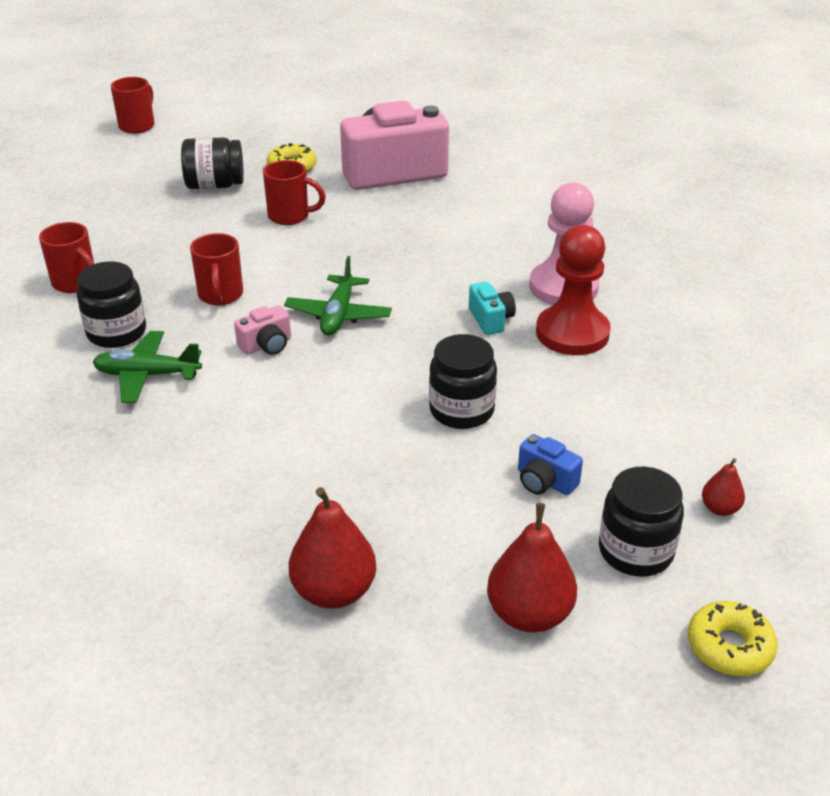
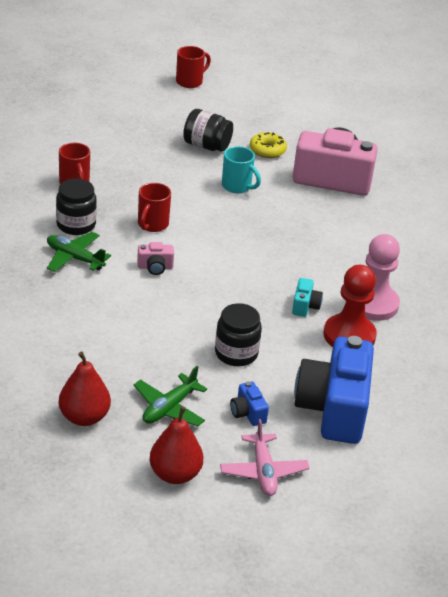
camera: 25 degrees right, 0 degrees up
red mug [263,160,326,225] -> turquoise mug [222,146,261,193]
green plane [284,256,392,336] -> green plane moved to [133,366,207,426]
black jar [599,467,684,577] -> pink plane [220,419,309,496]
yellow donut [688,601,778,676] -> none
red pear [702,458,745,516] -> none
none -> blue camera [294,336,374,444]

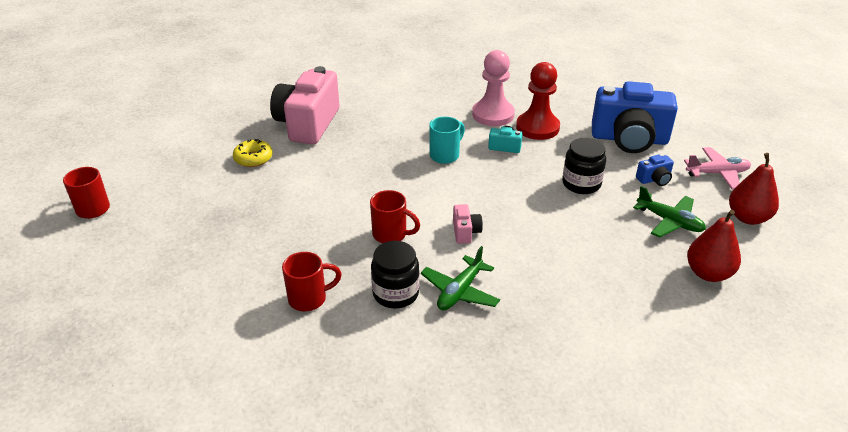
camera: 85 degrees left, 0 degrees up
black jar [183,109,233,152] -> none
turquoise mug [222,146,261,193] -> turquoise mug moved to [429,117,465,164]

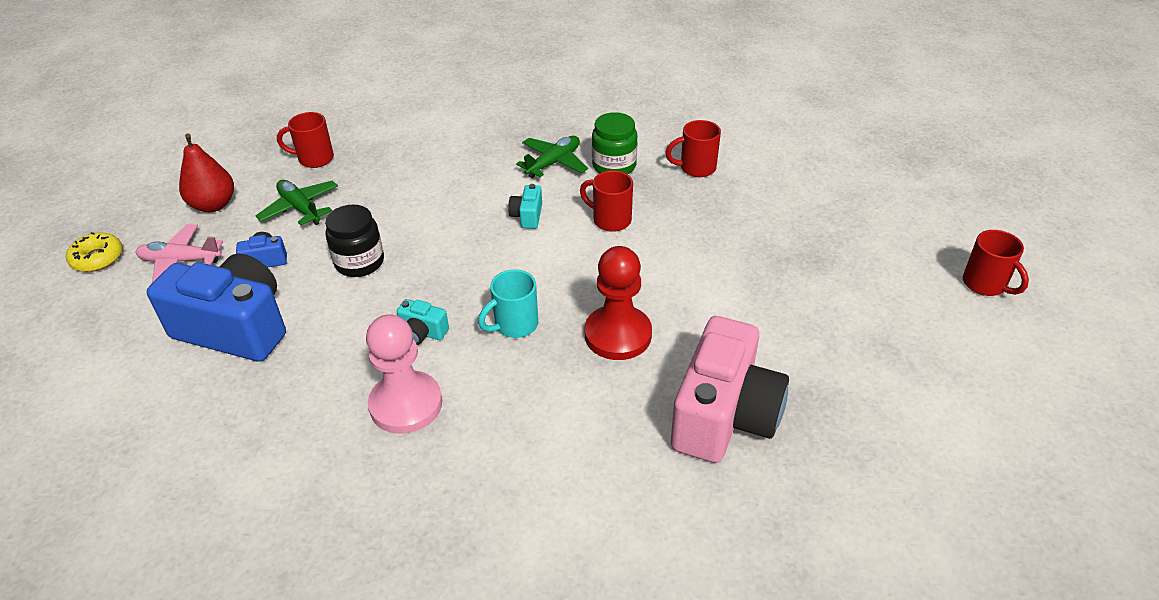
camera: 170 degrees left, 5 degrees up
yellow donut [233,139,273,167] -> yellow donut moved to [66,232,123,272]
black jar [371,241,420,309] -> green jar [592,112,638,174]
pink camera [453,204,483,244] -> turquoise camera [508,184,542,229]
red pawn [516,62,560,140] -> red pawn moved to [585,246,652,360]
red pear [687,210,741,282] -> red mug [277,112,334,168]

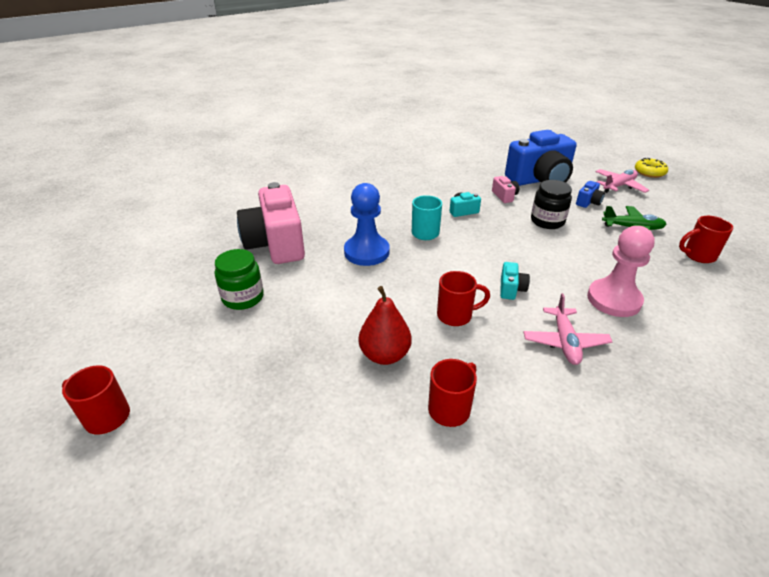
camera: 140 degrees right, 5 degrees down
red pear [179,133,234,212] -> red pear moved to [359,286,411,365]
red mug [277,112,334,168] -> red mug turned 150 degrees counterclockwise [679,216,733,263]
pink pawn [366,314,442,434] -> pink pawn moved to [587,226,655,317]
turquoise camera [508,184,542,229] -> turquoise camera turned 45 degrees clockwise [500,262,530,300]
green plane [516,136,588,178] -> pink plane [523,293,612,365]
red pawn [585,246,652,360] -> blue pawn [344,183,389,266]
green jar [592,112,638,174] -> green jar moved to [215,249,264,310]
none -> pink camera [492,176,519,203]

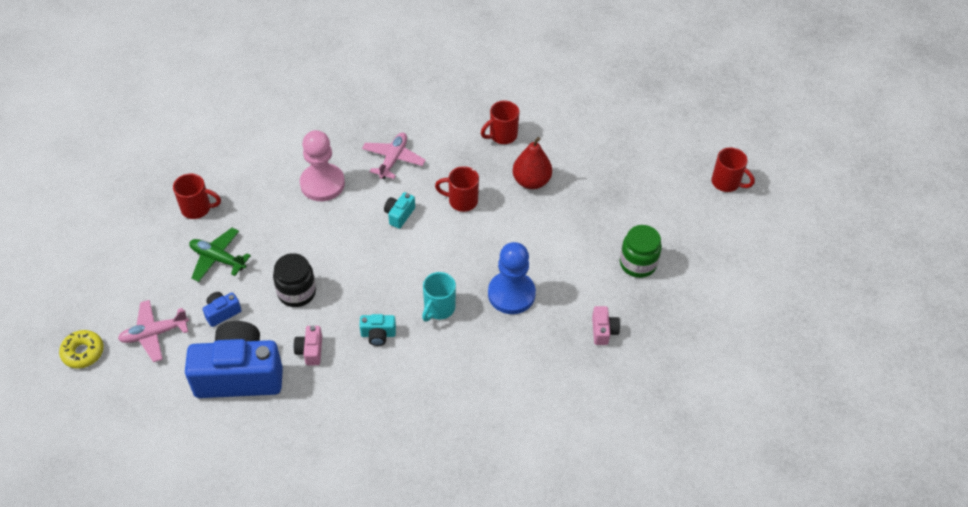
camera: 165 degrees left, 15 degrees up
pink camera [237,182,305,264] -> pink camera [592,306,620,345], size x0.41

